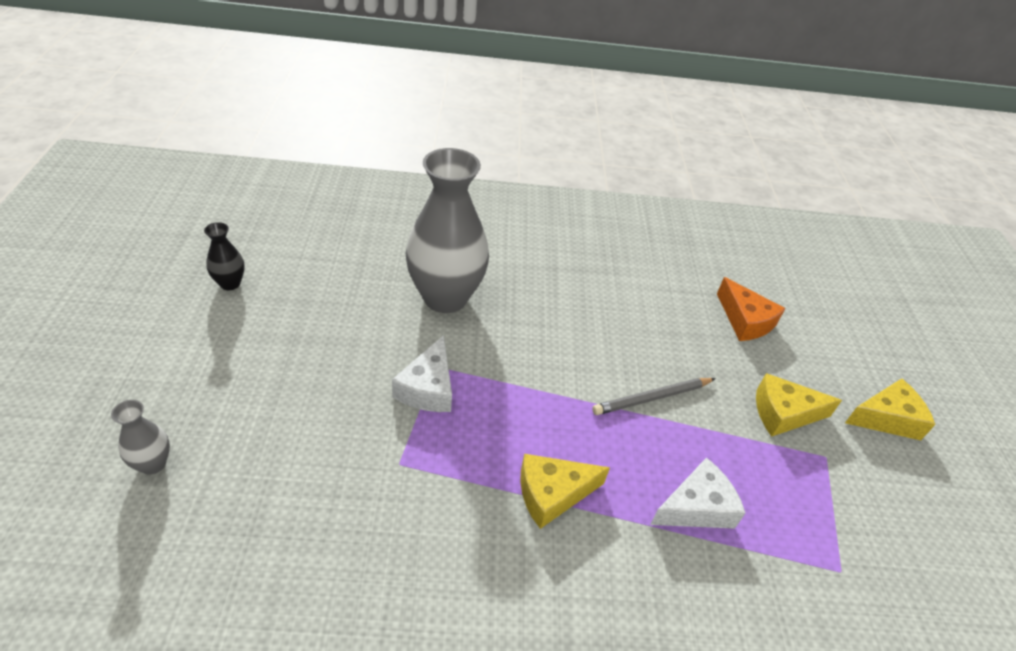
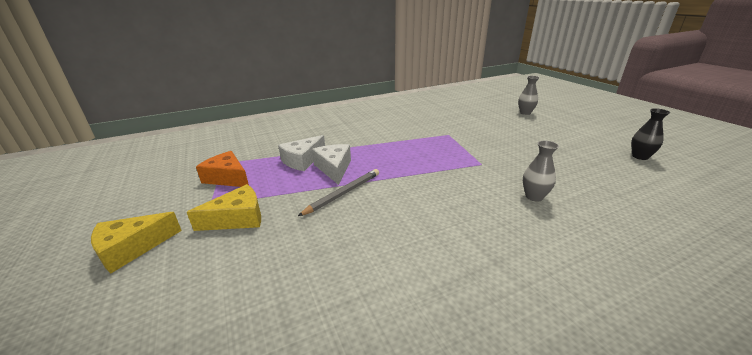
camera: 160 degrees right, 15 degrees down
white cheese [392,335,452,412] -> white cheese moved to [312,144,351,185]
grey vase [406,148,489,313] -> grey vase [523,141,559,202], size x0.43
yellow cheese [520,454,610,529] -> none
orange cheese [717,277,786,341] -> orange cheese moved to [196,151,249,187]

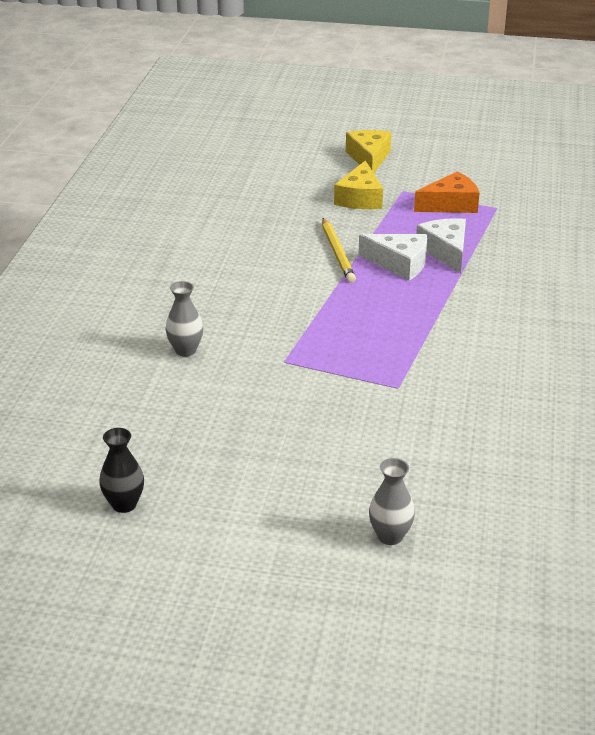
camera: 125 degrees right, 5 degrees up
grey pencil [298,169,379,216] -> yellow pencil [322,218,356,283]

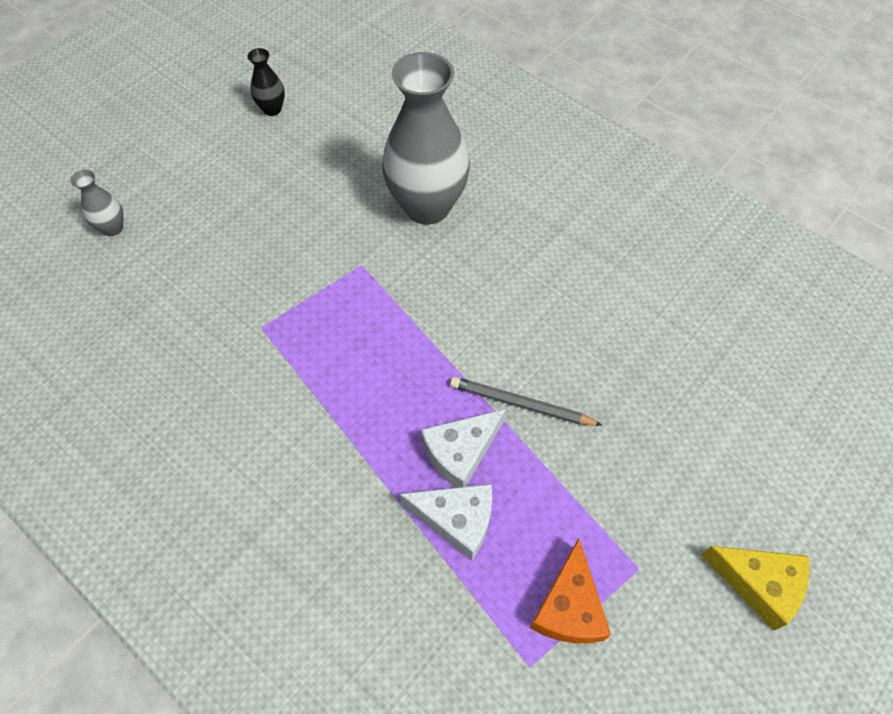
camera: 120 degrees right, 25 degrees up
grey vase [165,281,203,357] -> grey vase [382,52,470,225], size x2.32
yellow pencil [322,218,356,283] -> grey pencil [450,377,602,426]
yellow cheese [334,160,383,209] -> none

